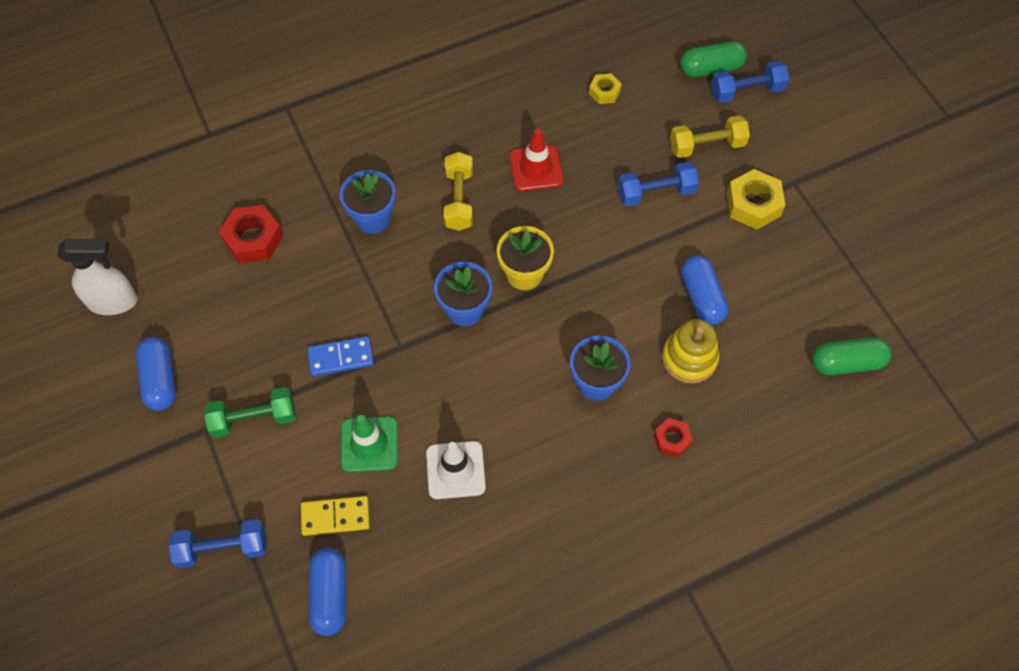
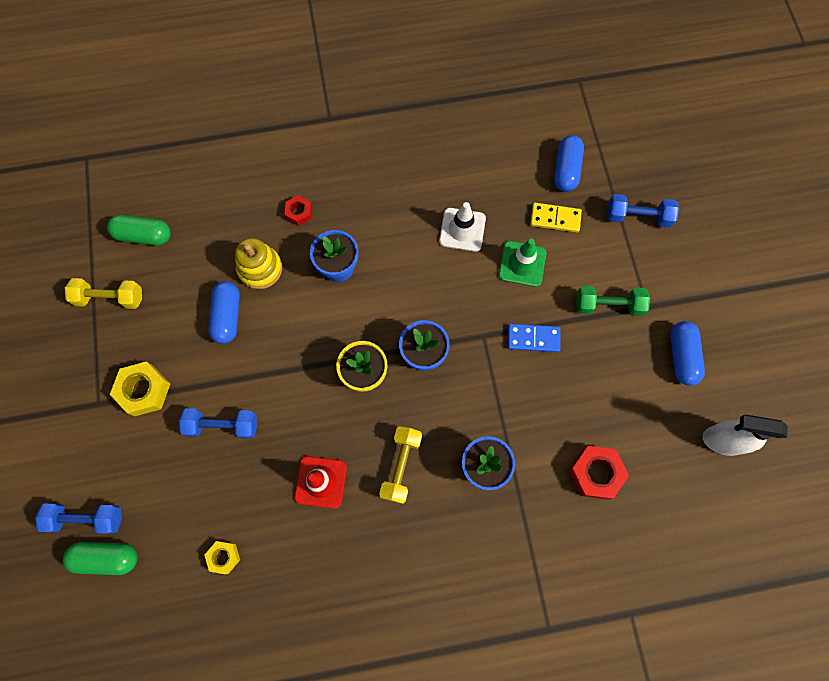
camera: 165 degrees left, 10 degrees up
yellow dumbbell [670,115,750,158] -> yellow dumbbell moved to [65,278,142,309]

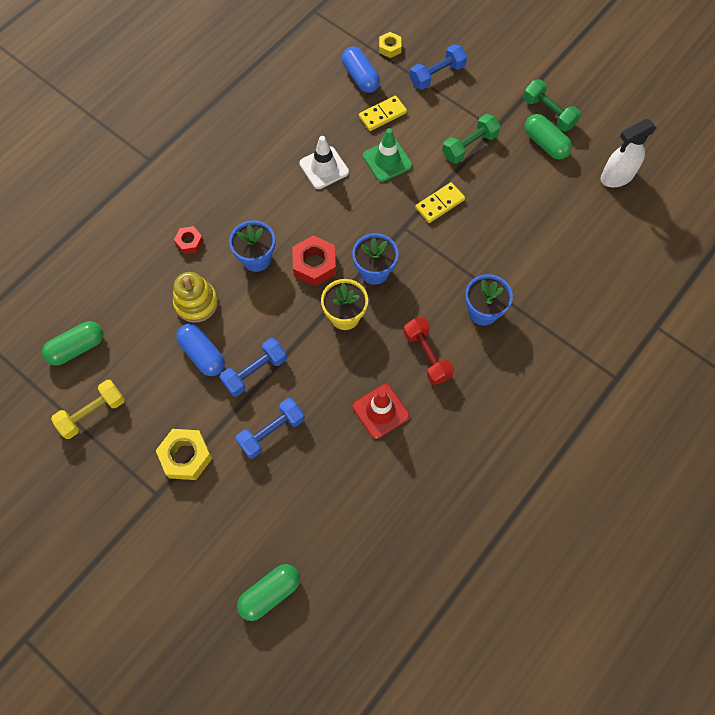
camera: 40 degrees left, 5 degrees down
blue dumbbell [35,504,122,534] -> blue dumbbell moved to [220,338,287,397]
yellow nut [205,541,240,574] -> yellow nut moved to [379,32,402,58]
yellow dumbbell [379,426,422,504] -> red dumbbell [404,317,454,385]
blue domino [508,324,560,352] -> yellow domino [415,182,465,223]
red nut [568,446,629,500] -> red nut moved to [292,235,336,287]
blue capsule [671,321,705,386] -> green capsule [525,114,572,159]
none -> green dumbbell [523,79,581,131]

